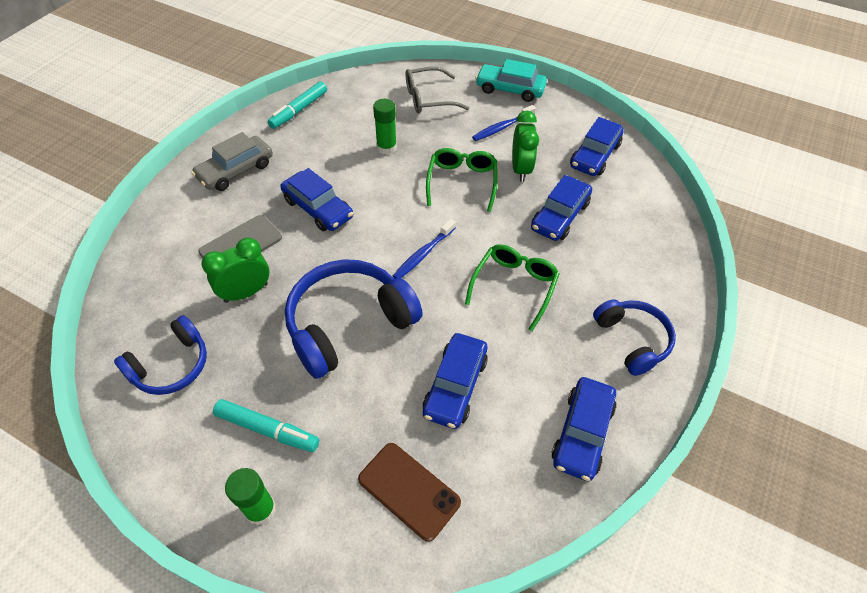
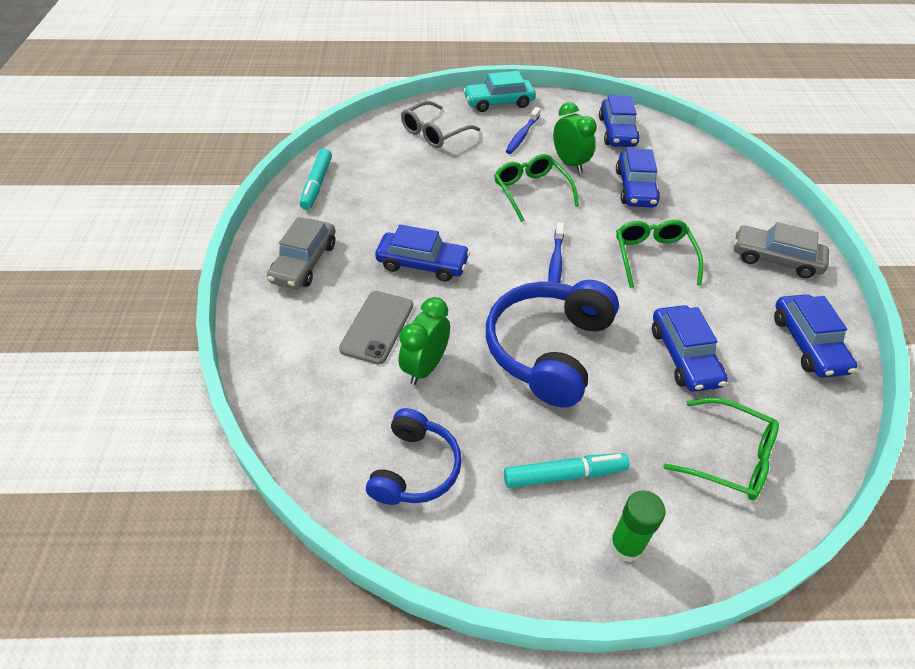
camera: 30 degrees left, 5 degrees down
brown phone [358,443,461,542] -> green glasses [663,397,779,500]
green glue stick [373,99,397,155] -> none
blue headphones [593,299,676,376] -> grey car [734,222,829,278]

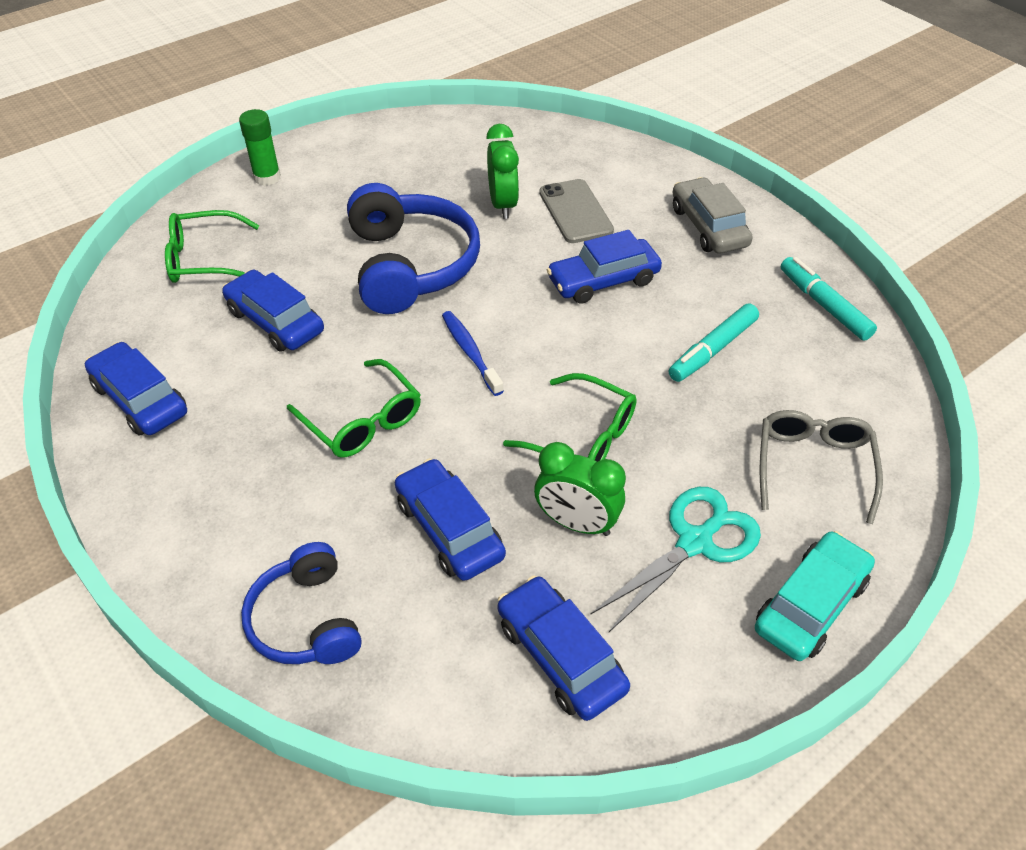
camera: 145 degrees right, 0 degrees up
blue headphones [366,408,462,505] -> blue headphones moved to [241,542,362,664]
turquoise marker [504,453,629,488] -> turquoise marker moved to [669,304,759,382]
blue toothbrush [506,107,541,154] -> turquoise scissors [590,487,761,632]
grey car [734,222,829,278] -> none

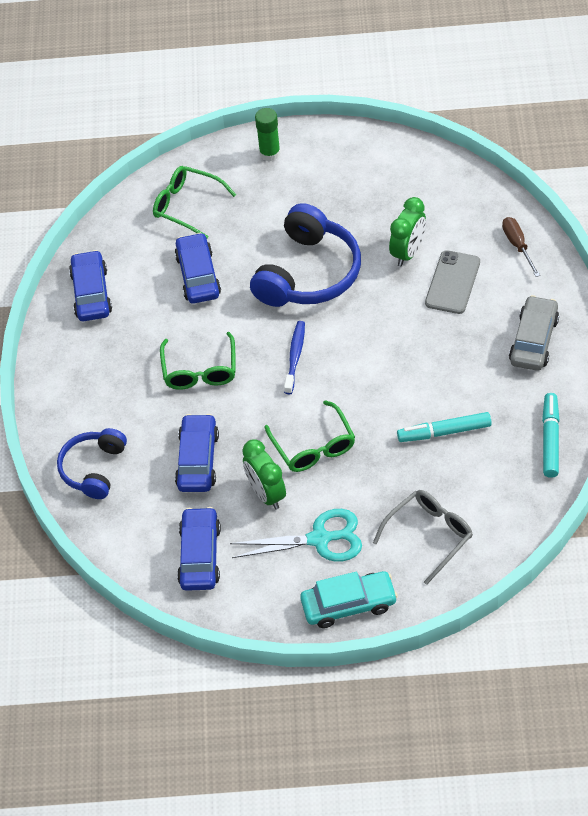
camera: 40 degrees right, 5 degrees up
blue car [547,230,662,304] -> none
none -> brown screwdriver [502,217,540,277]

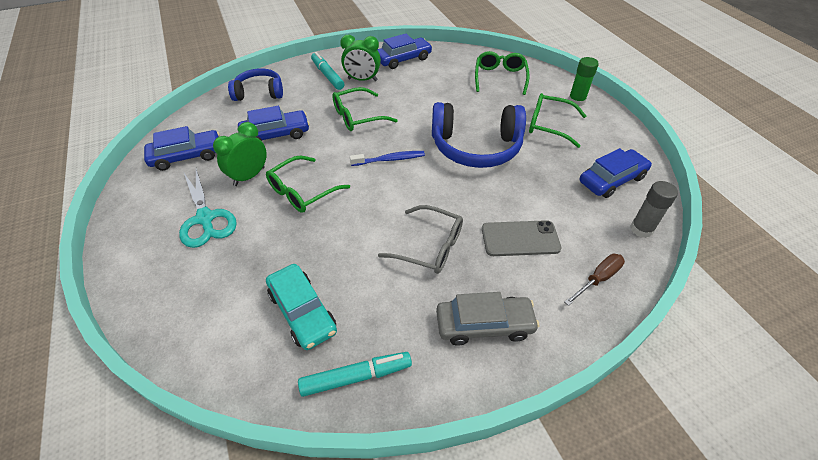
camera: 65 degrees right, 5 degrees down
blue car [175,233,221,304] -> blue car moved to [580,148,652,198]
turquoise car [300,571,398,628] -> turquoise car moved to [266,264,337,350]
grey glasses [373,490,473,585] -> grey glasses moved to [378,205,463,274]
green clock [389,197,426,266] -> green clock moved to [340,35,381,81]
turquoise marker [397,412,492,442] -> turquoise marker moved to [311,52,345,90]
none -> green glasses [529,93,586,148]
none -> grey glue stick [630,181,678,238]

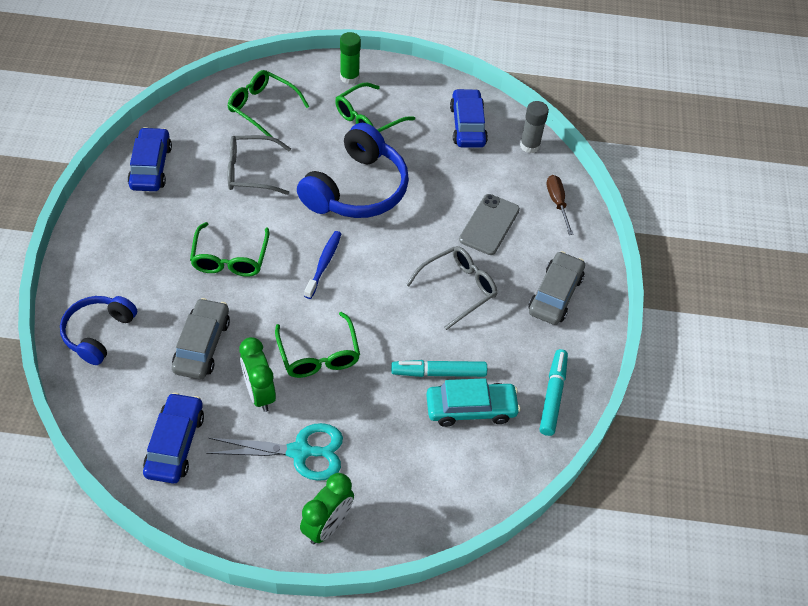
camera: 65 degrees left, 5 degrees up
blue car [238,106,310,141] -> grey car [172,298,230,379]
turquoise marker [311,52,345,90] -> turquoise marker moved to [391,360,487,377]
green clock [340,35,381,81] -> green clock moved to [300,473,354,544]
none -> grey glasses [228,135,291,195]

